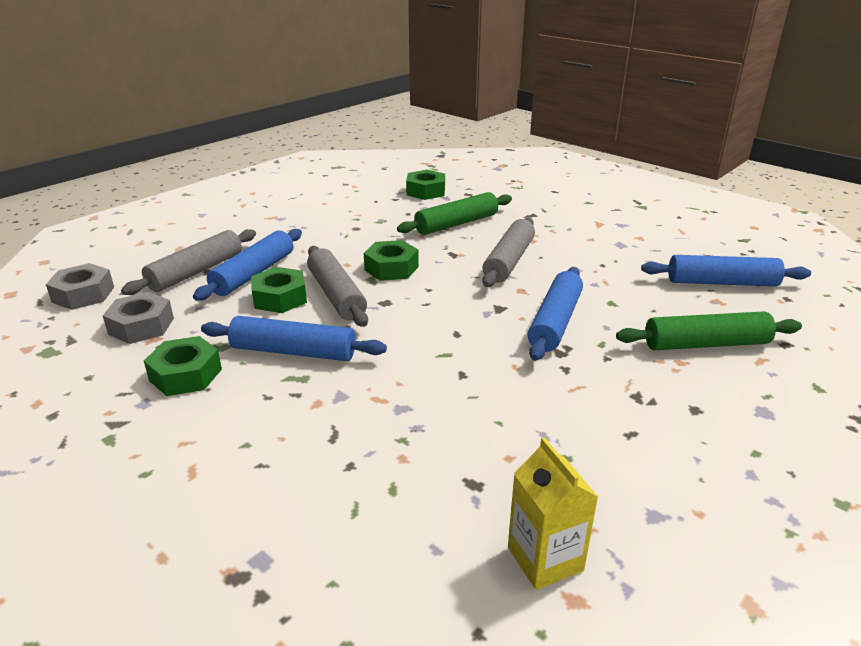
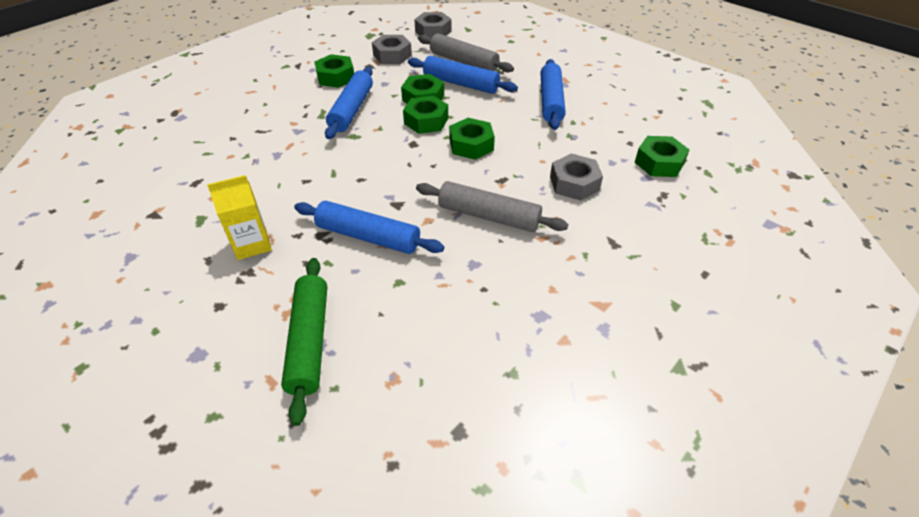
camera: 90 degrees right, 15 degrees up
grey rolling pin [307,246,368,327] -> green nut [403,96,448,134]
green rolling pin [397,192,512,235] -> grey nut [550,154,603,201]
yellow carton [508,437,598,590] -> yellow carton moved to [207,175,272,260]
blue rolling pin [641,255,811,287] -> blue rolling pin moved to [541,59,566,130]

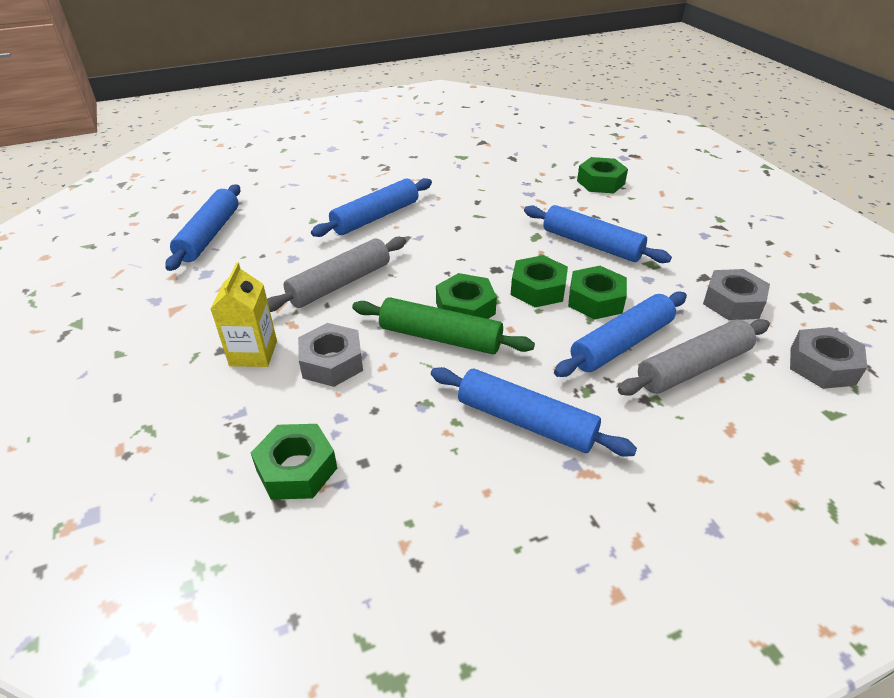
camera: 115 degrees right, 5 degrees down
yellow carton [207,175,272,260] -> yellow carton moved to [210,262,277,367]
green rolling pin [281,258,327,426] -> green rolling pin moved to [352,297,535,354]
green nut [314,54,354,88] -> green nut moved to [577,157,628,193]
none -> blue rolling pin [165,184,240,271]

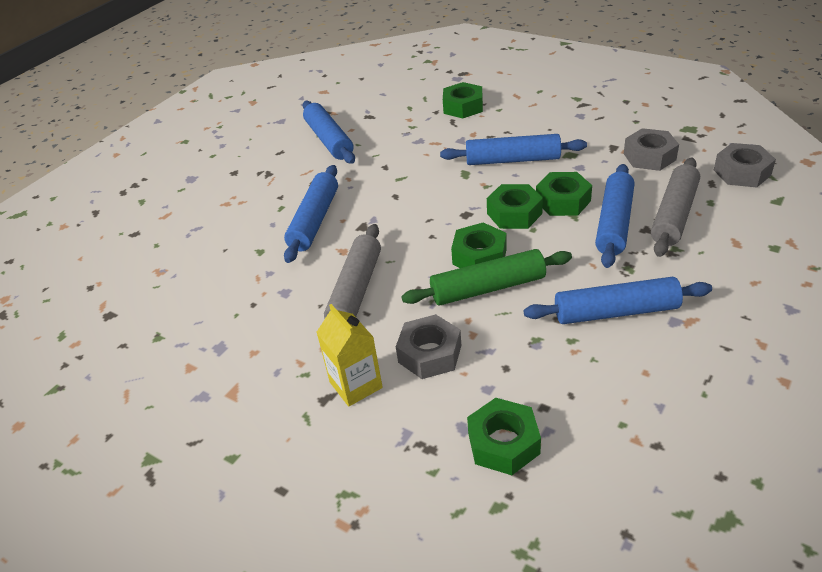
camera: 30 degrees left, 0 degrees up
blue rolling pin [165,184,240,271] -> blue rolling pin moved to [302,101,355,164]

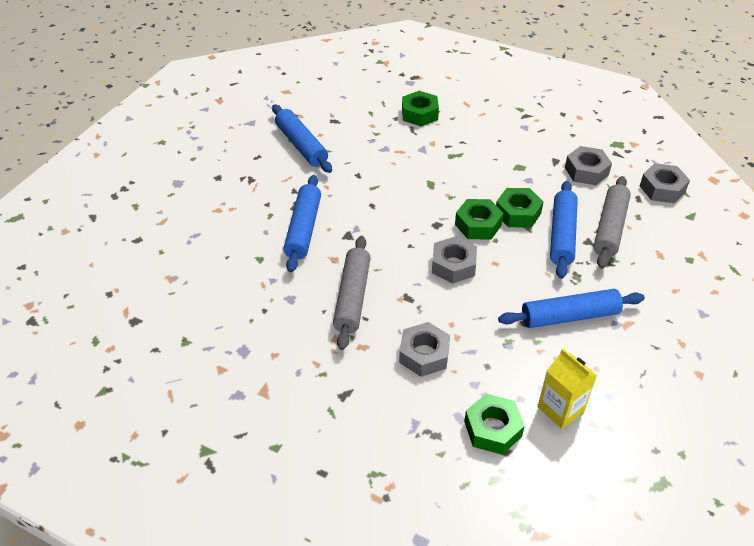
camera: 10 degrees left, 5 degrees up
yellow carton [316,304,383,407] -> yellow carton moved to [538,349,597,429]
green rolling pin [401,249,572,305] -> none
blue rolling pin [440,134,587,165] -> none
green nut [451,223,507,268] -> grey nut [432,236,477,284]

